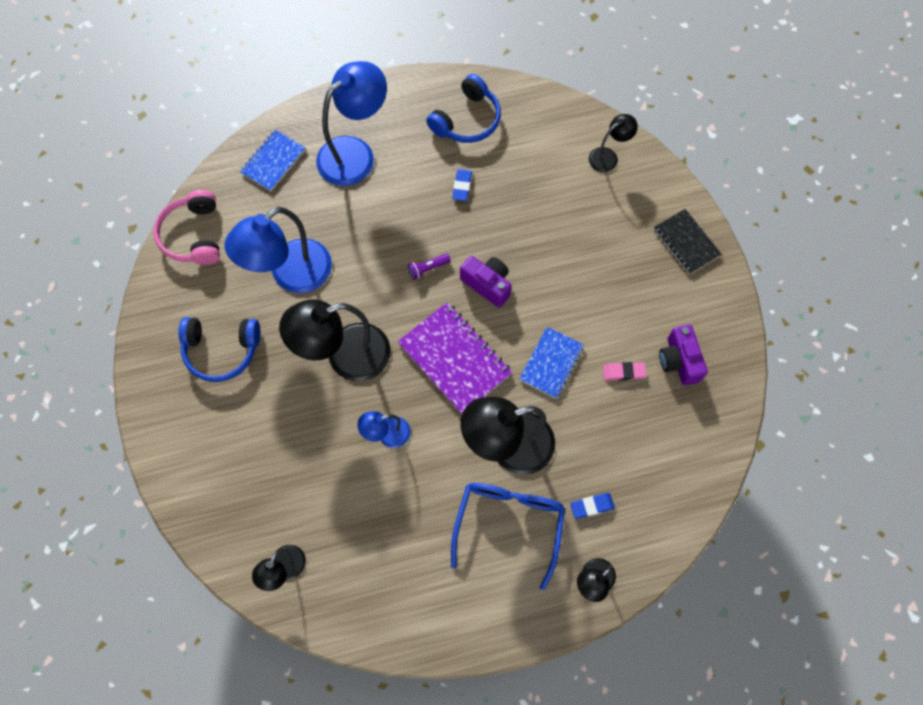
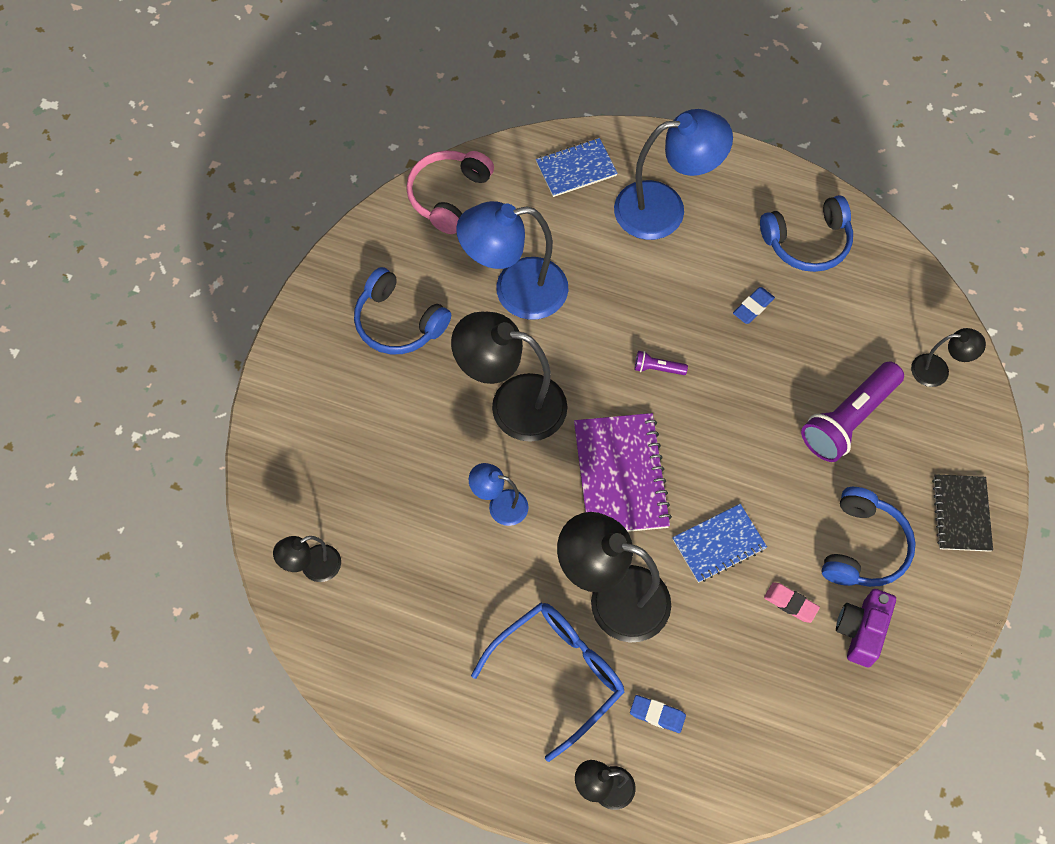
camera: 35 degrees right, 5 degrees down
purple camera [460,256,512,308] -> none
none -> purple flashlight [801,361,904,462]
none -> blue headphones [822,487,916,587]

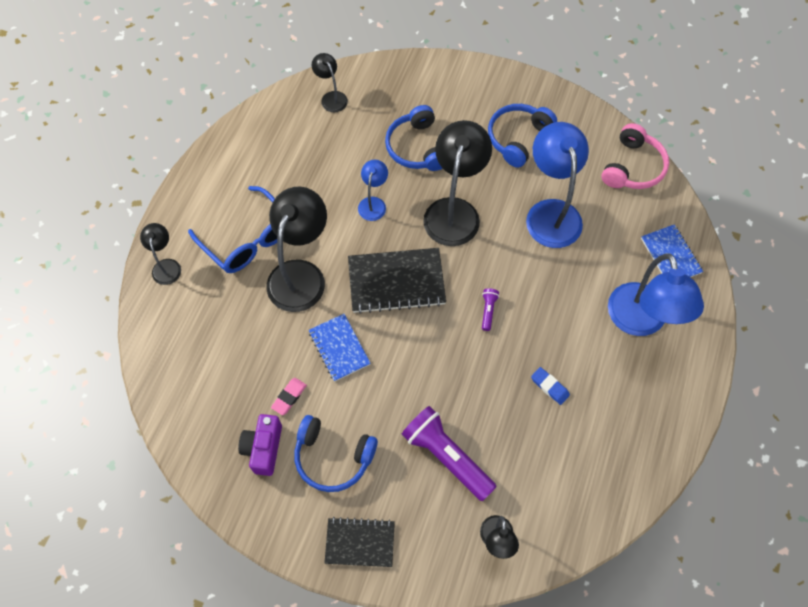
camera: 90 degrees right, 0 degrees up
pink headphones [406,150,494,234] -> pink headphones turned 90 degrees clockwise [601,123,669,189]
purple notebook [574,413,672,532] -> black notebook [348,248,446,314]
blue eraser [630,695,686,733] -> none
blue headphones [760,195,853,272] -> blue headphones moved to [385,105,443,171]
purple camera [836,589,896,667] -> purple camera turned 105 degrees counterclockwise [238,414,282,476]

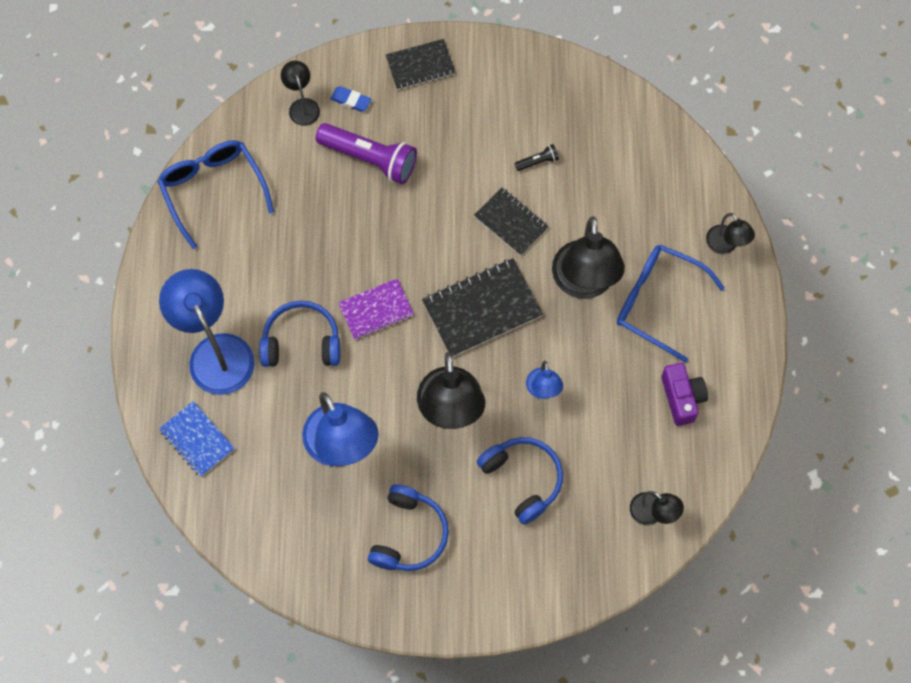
camera: 160 degrees right, 5 degrees up
purple camera [238,414,282,476] -> purple camera moved to [661,363,708,426]
pink eraser [271,378,307,415] -> black flashlight [515,144,559,171]
blue headphones [294,415,378,492] -> blue headphones moved to [259,301,340,367]
blue notebook [308,314,371,382] -> black notebook [474,187,549,256]
purple flashlight [482,288,499,331] -> purple notebook [338,278,414,340]
blue eraser [531,367,570,405] -> blue eraser moved to [330,86,372,112]
pink headphones [601,123,669,189] -> none
none -> blue glasses [158,140,274,249]

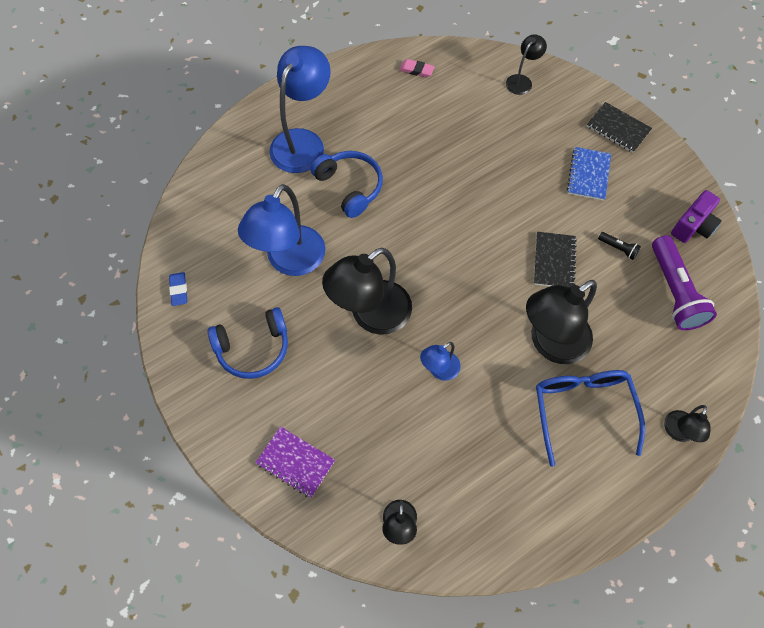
camera: 55 degrees right, 5 degrees down
blue glasses [158,140,274,249] -> pink eraser [399,59,435,78]
blue notebook [159,401,235,477] -> blue notebook moved to [567,147,611,201]
purple flashlight [315,123,417,184] -> purple flashlight moved to [652,235,717,330]
blue eraser [330,86,372,112] -> blue eraser moved to [169,272,188,306]
purple notebook [338,278,414,340] -> purple notebook moved to [256,426,335,498]
black notebook [422,258,543,357] -> none
blue headphones [477,437,563,525] -> none
purple camera [661,363,708,426] -> purple camera moved to [671,190,722,243]

